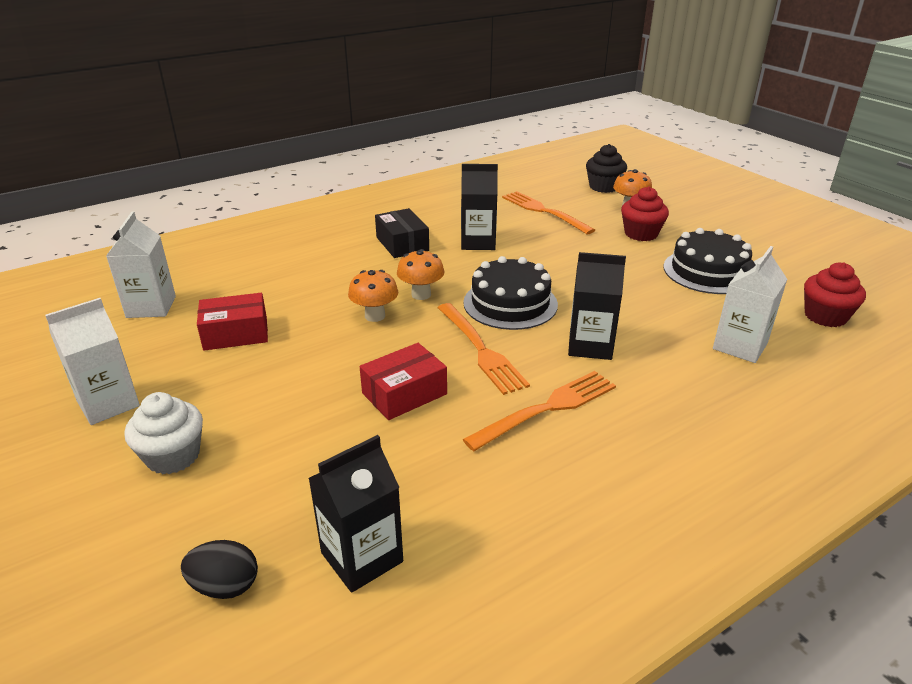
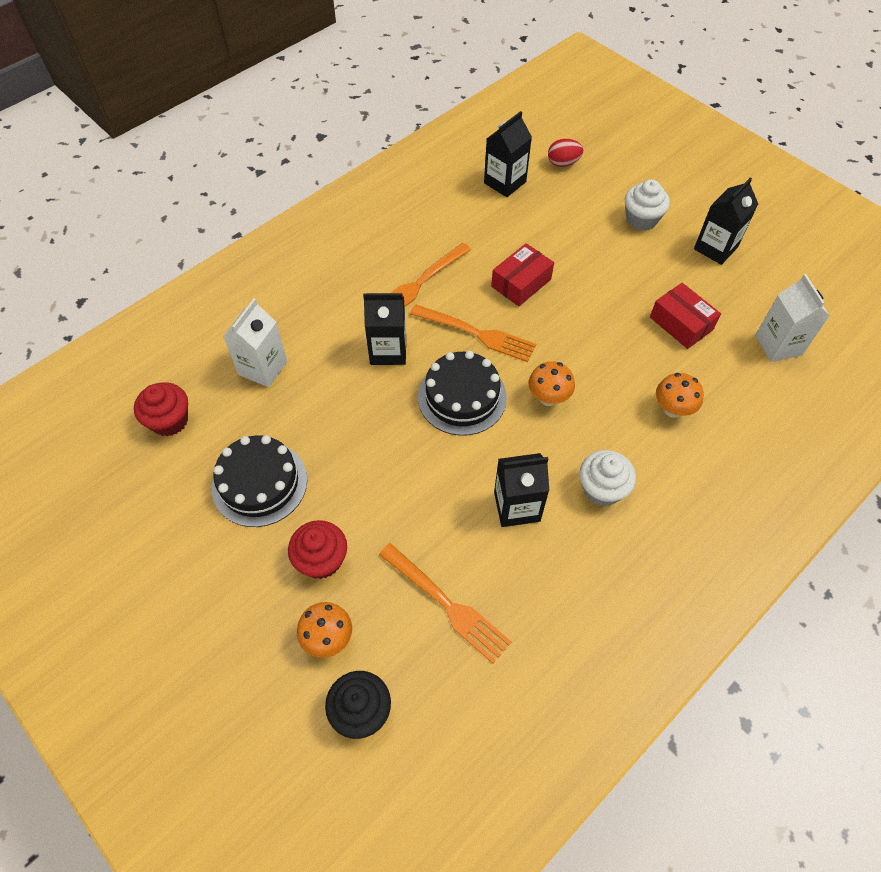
camera: 170 degrees right, 25 degrees up
white carton [45,298,140,425] -> black carton [694,177,758,265]
black egg [181,540,258,599] -> red egg [548,139,583,167]
red box [197,293,268,351] -> red box turned 75 degrees clockwise [650,283,721,349]
orange mushroom [348,270,398,322] -> orange mushroom moved to [656,373,704,418]
black box [375,208,429,258] -> white cupcake [579,450,636,506]
orange fork [437,303,530,395] -> orange fork turned 150 degrees clockwise [410,304,536,362]

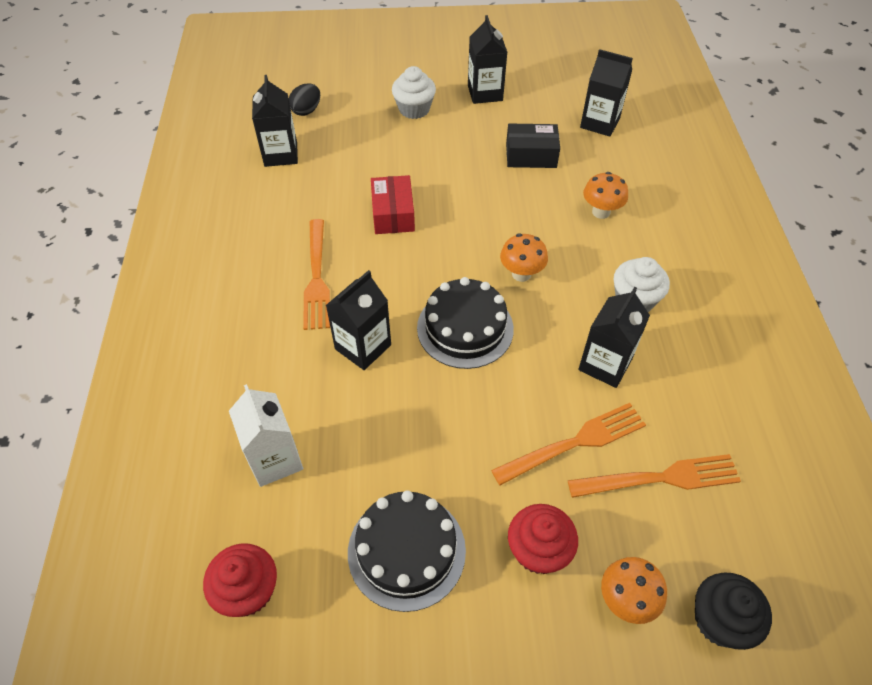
camera: 50 degrees left, 5 degrees down
orange fork [410,304,536,362] -> orange fork moved to [491,403,646,485]
red egg [548,139,583,167] -> black egg [289,83,320,116]
red box [650,283,721,349] -> black box [506,124,560,168]
white carton [755,274,830,362] -> black carton [580,49,633,137]

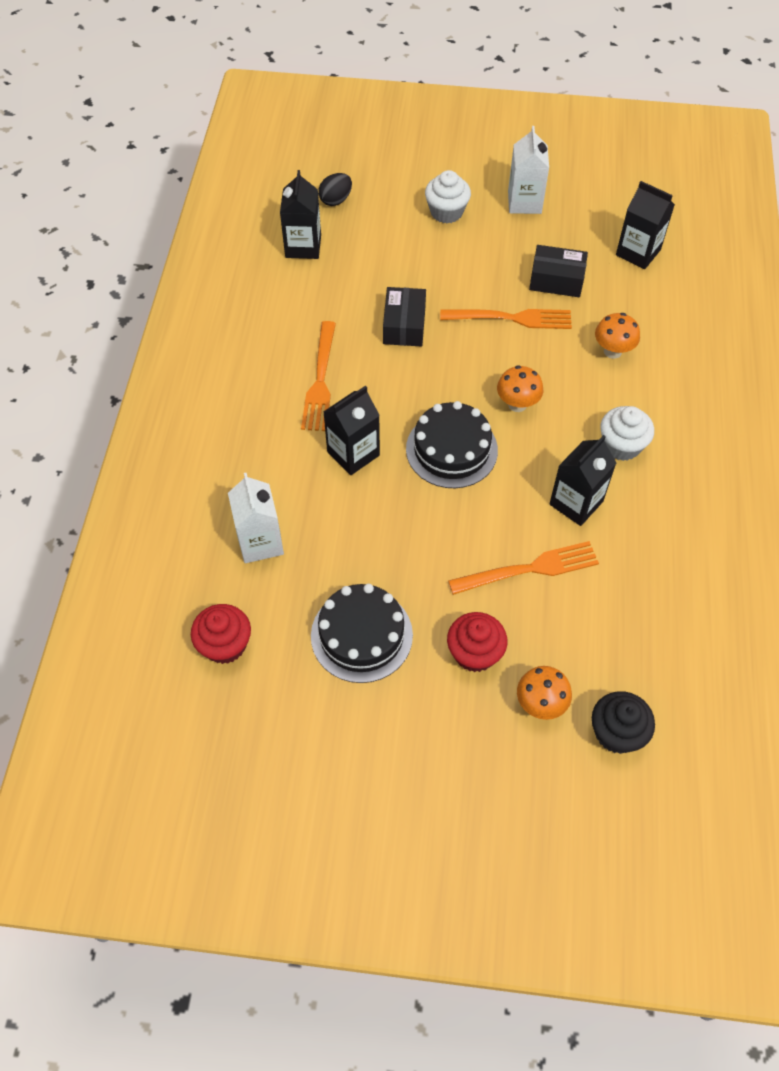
camera: 10 degrees right, 5 degrees up
red box [371,175,415,234] -> black box [383,287,426,346]
black carton [468,15,508,104] -> white carton [508,126,549,214]
orange fork [568,454,741,498] -> orange fork moved to [440,309,572,329]

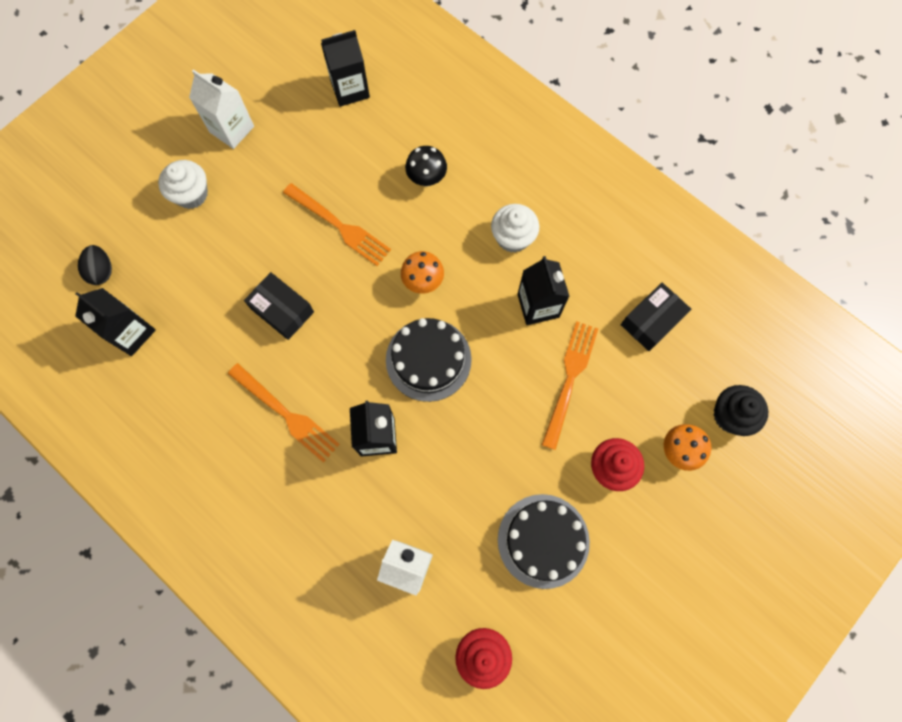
camera: 55 degrees left, 15 degrees up
orange fork [440,309,572,329] -> orange fork turned 90 degrees clockwise [283,183,391,266]
black box [529,245,588,297] -> black box moved to [621,283,691,351]
orange mushroom [595,313,640,359] -> black mushroom [405,146,447,187]

